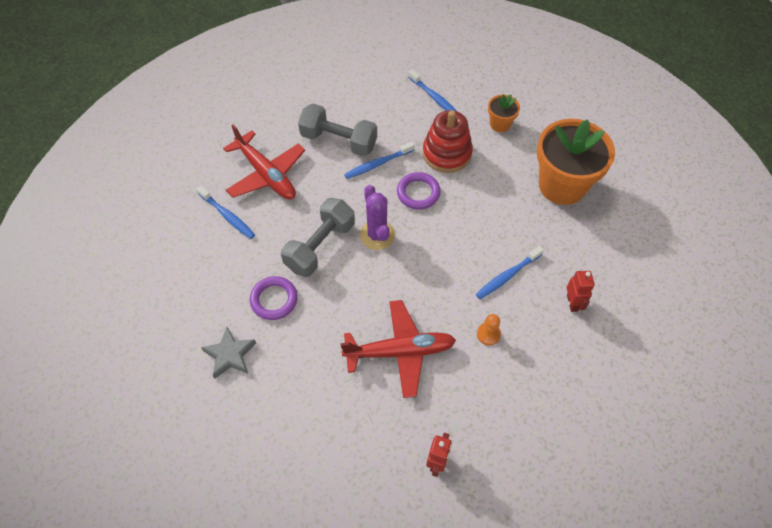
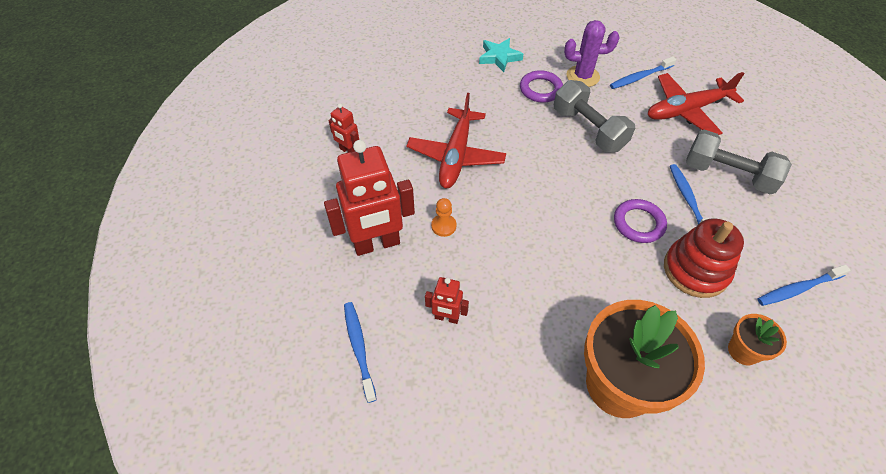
camera: 110 degrees right, 5 degrees down
grey star [201,327,256,379] -> turquoise star [479,38,523,72]
grey dumbbell [298,104,377,156] -> grey dumbbell turned 75 degrees clockwise [686,130,792,194]
purple cactus [360,185,395,250] -> purple cactus moved to [564,20,619,87]
blue toothbrush [476,246,544,299] -> blue toothbrush moved to [344,302,377,403]
none -> red robot [324,140,415,256]

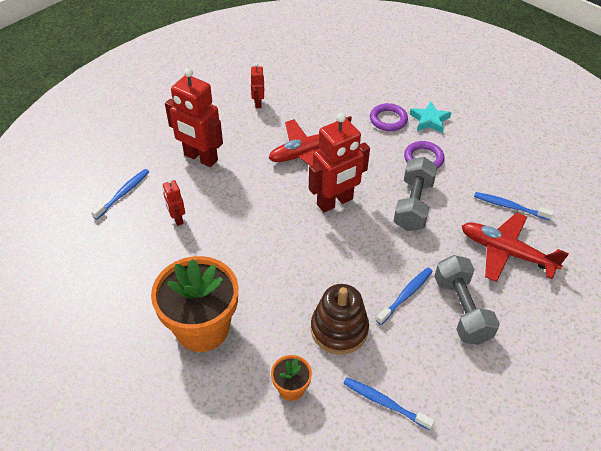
camera: 50 degrees right, 5 degrees down
orange pawn [431,198,457,237] -> none
purple cactus [564,20,619,87] -> none
purple ring [614,199,667,243] -> purple ring moved to [370,103,408,131]
red stacking toy [664,218,744,298] -> brown stacking toy [311,284,369,355]
none -> red robot [309,113,370,213]

